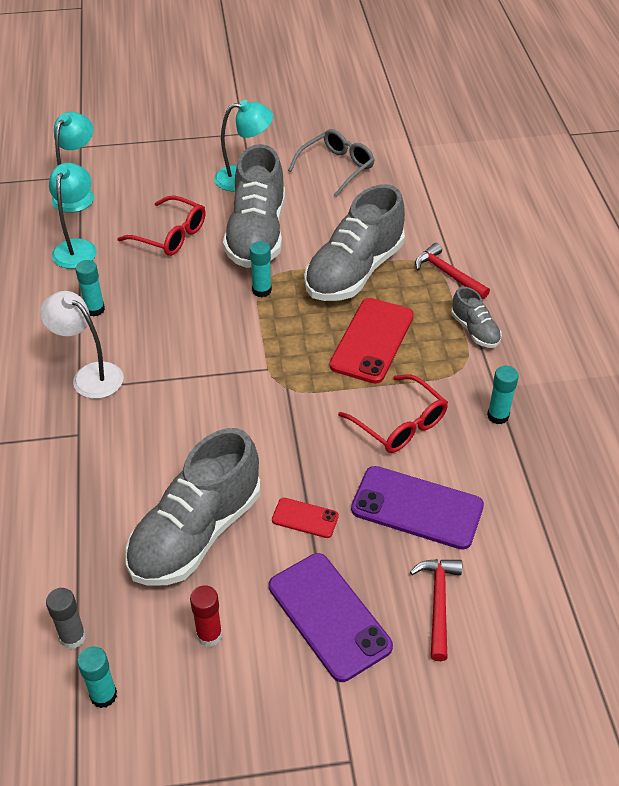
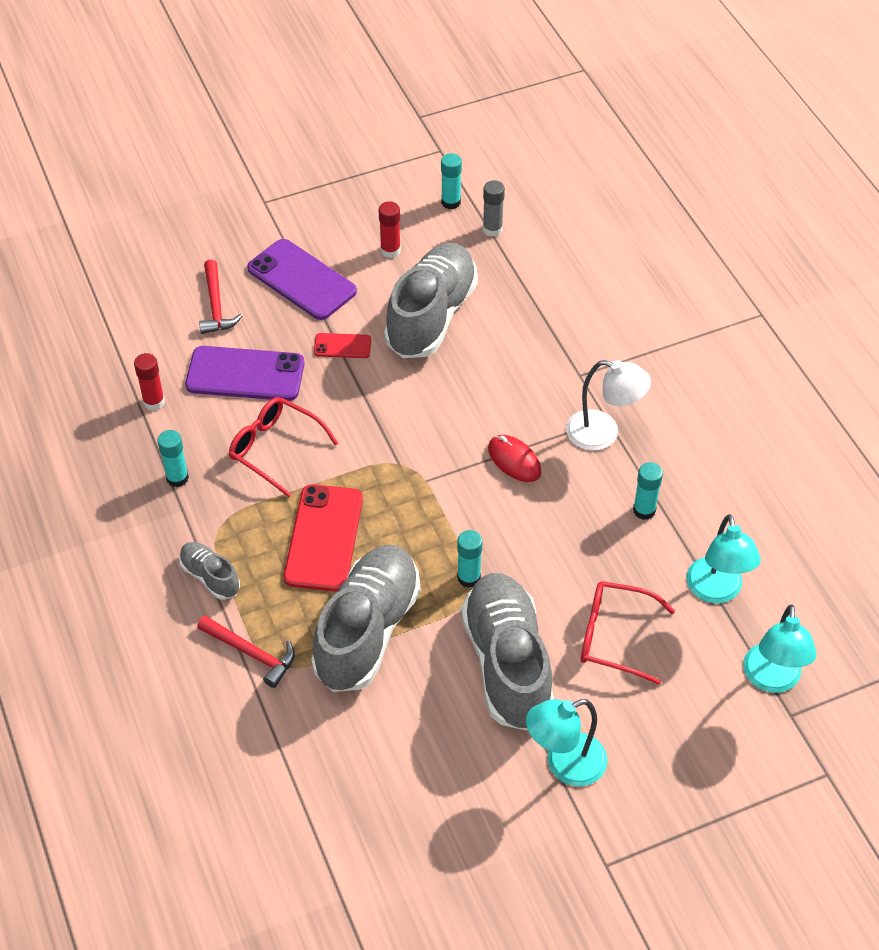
camera: 165 degrees right, 5 degrees up
grey glasses [288,129,375,197] -> none
none -> red glue stick [134,353,165,411]
none -> red mouse [488,435,541,482]

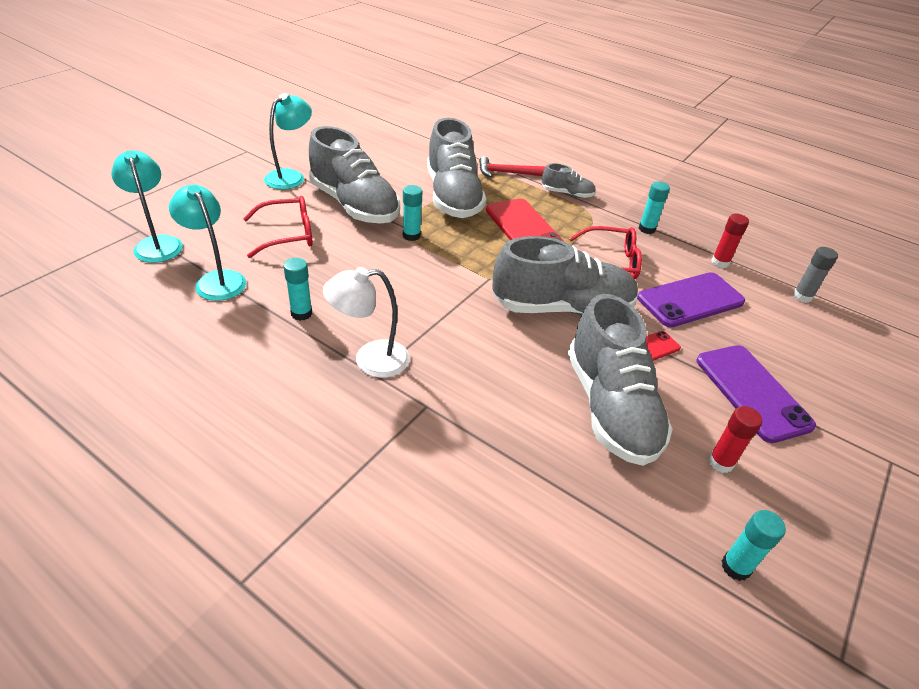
camera: 145 degrees right, 10 degrees down
red hammer [199,259,242,334] -> none
purple phone [247,239,357,320] -> purple phone turned 60 degrees clockwise [696,345,816,443]
grey glue stick [483,180,505,237] -> grey glue stick moved to [793,247,838,303]
red mouse [488,435,541,482] -> none
none -> grey shoe [492,236,639,315]

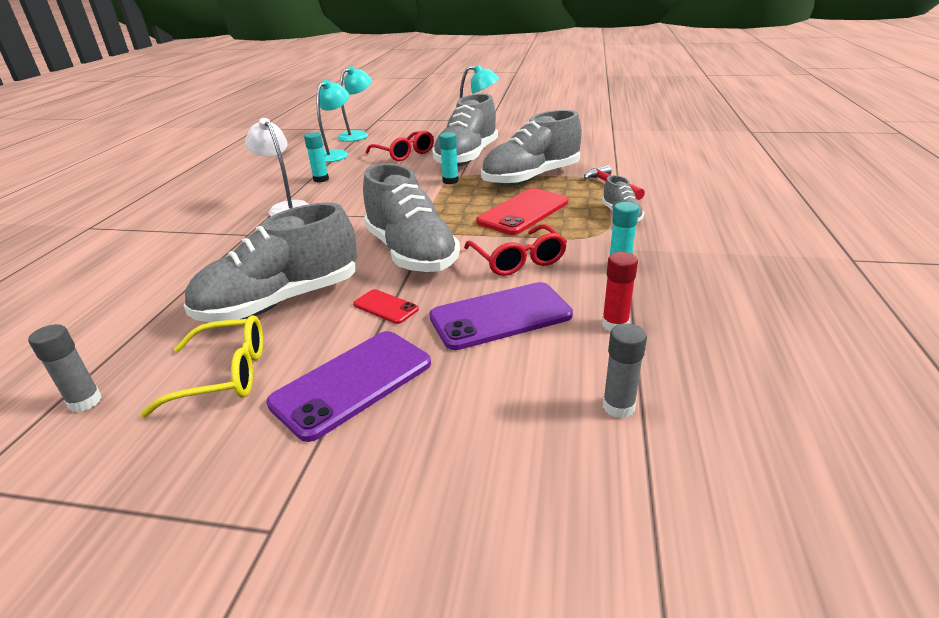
camera: 70 degrees right, 10 degrees down
purple phone [637,272,745,327] -> purple phone turned 60 degrees counterclockwise [429,282,573,350]
red glue stick [708,406,762,473] -> yellow glasses [141,315,263,417]
turquoise glue stick [722,510,786,581] -> grey glue stick [28,324,102,412]

